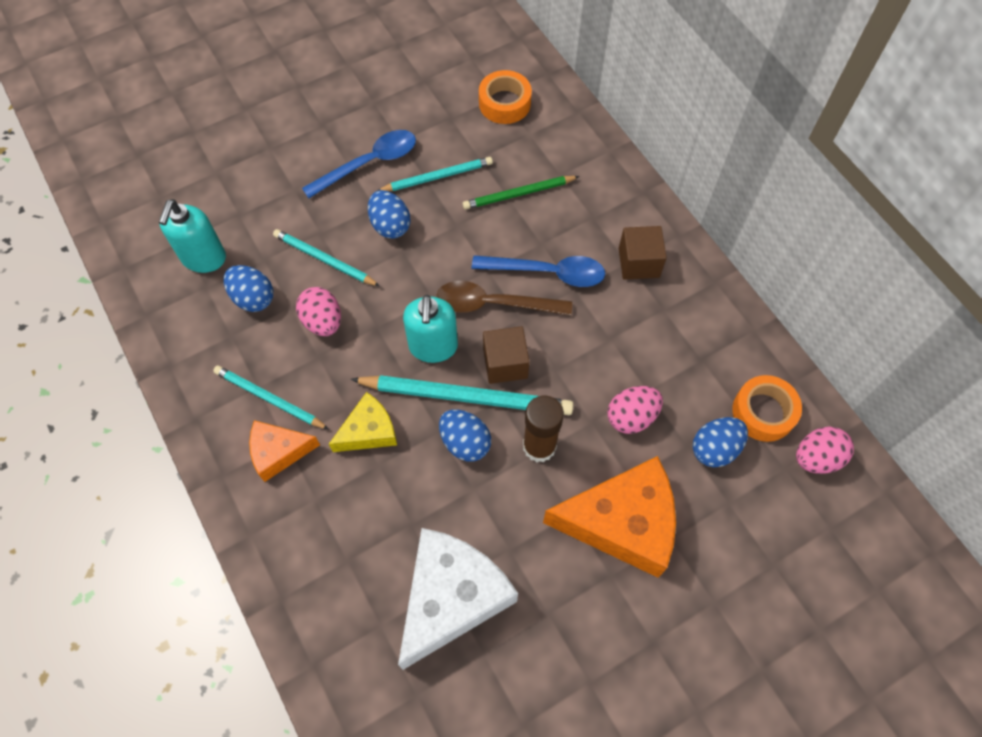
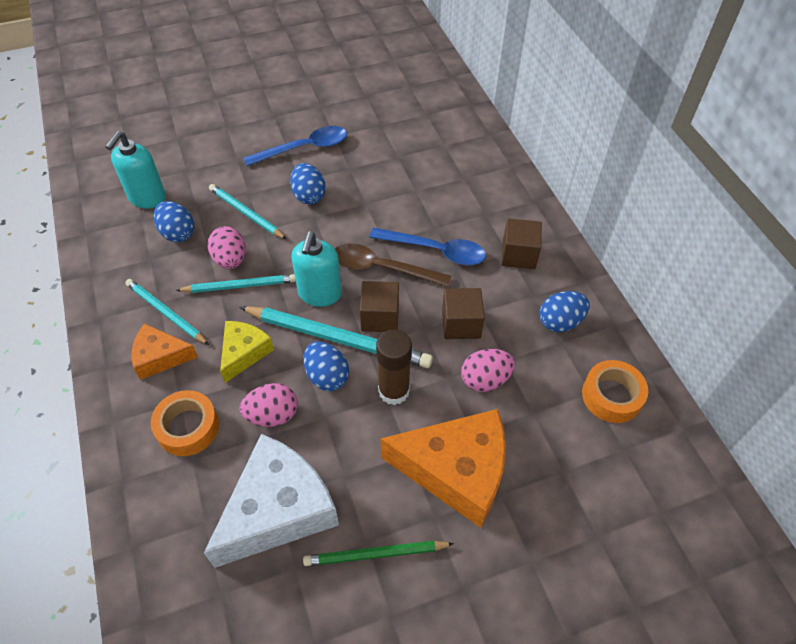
camera: 10 degrees right, 10 degrees down
yellow cheese [329,392,397,452] -> yellow cheese turned 45 degrees counterclockwise [220,321,274,383]
turquoise pencil [377,157,493,191] -> turquoise pencil moved to [176,274,296,293]
green pencil [463,176,579,209] -> green pencil moved to [303,541,454,566]
orange tape [479,70,532,124] -> orange tape moved to [151,390,219,456]
blue egg [693,417,748,467] -> blue egg moved to [539,291,590,332]
pink egg [796,426,854,474] -> pink egg moved to [240,383,298,427]
none -> brown cube [442,288,485,339]

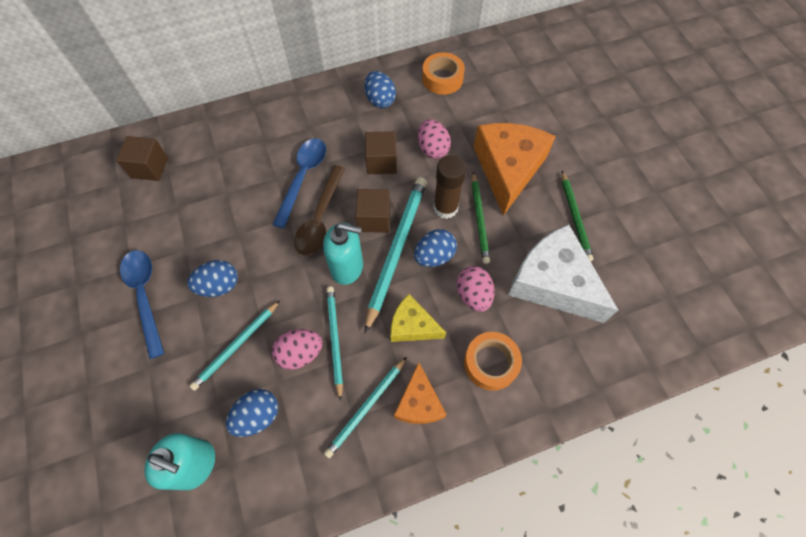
camera: 90 degrees left, 10 degrees up
brown cube [501,218,542,269] -> brown cube moved to [116,136,168,181]
none -> green pencil [472,172,490,264]

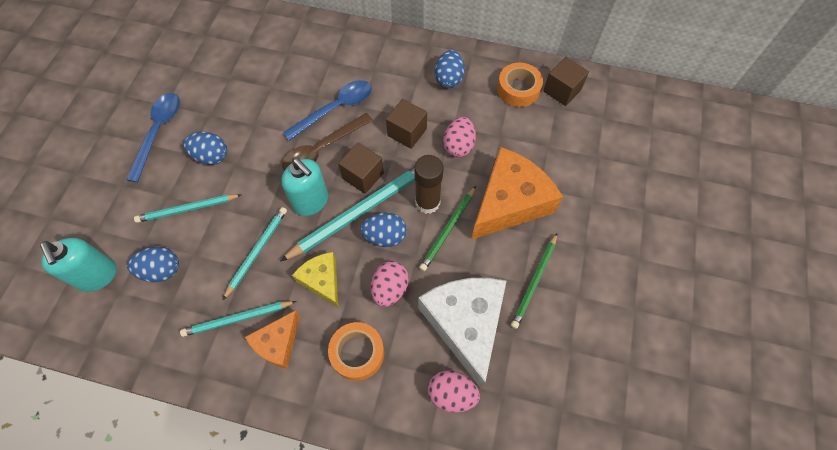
camera: 35 degrees right, 0 degrees up
brown cube [116,136,168,181] -> brown cube moved to [543,57,589,106]
pink egg [272,329,323,370] -> pink egg moved to [428,371,480,413]

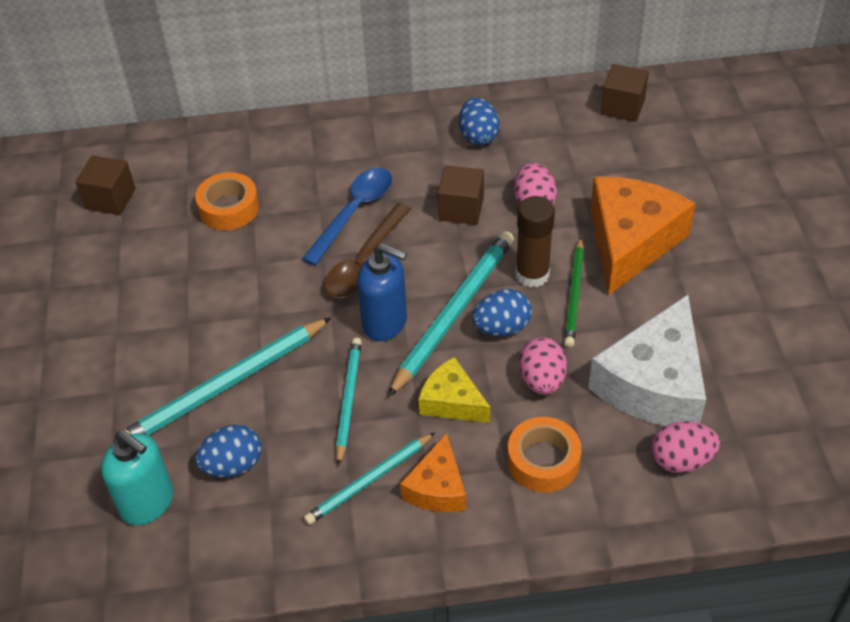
camera: 20 degrees left, 15 degrees down
blue spoon [126,93,180,183] -> none
turquoise pencil [134,194,241,223] -> turquoise pencil [123,317,332,436], size x1.64
blue egg [183,132,227,165] -> none
turquoise soap dispenser [281,158,328,216] -> blue soap dispenser [357,243,407,341]
brown cube [338,142,384,194] -> brown cube moved to [75,156,135,215]
white cheese [418,278,506,388] -> white cheese turned 120 degrees counterclockwise [588,295,706,426]
orange tape [497,63,543,107] -> orange tape moved to [195,172,259,230]
green pencil [511,233,557,329] -> none

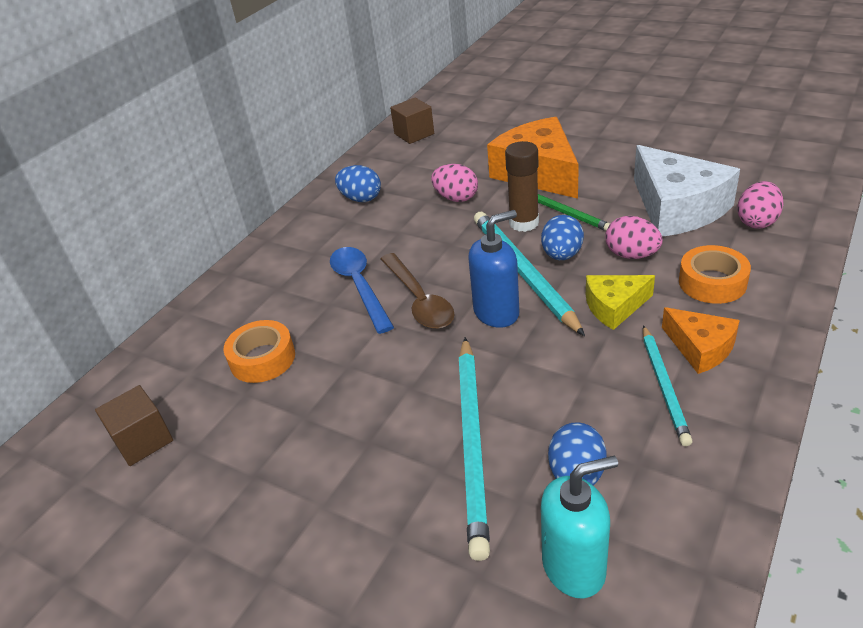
camera: 50 degrees left, 10 degrees down
turquoise pencil [336,338,362,466] -> none
brown cube [438,165,484,225] -> none

